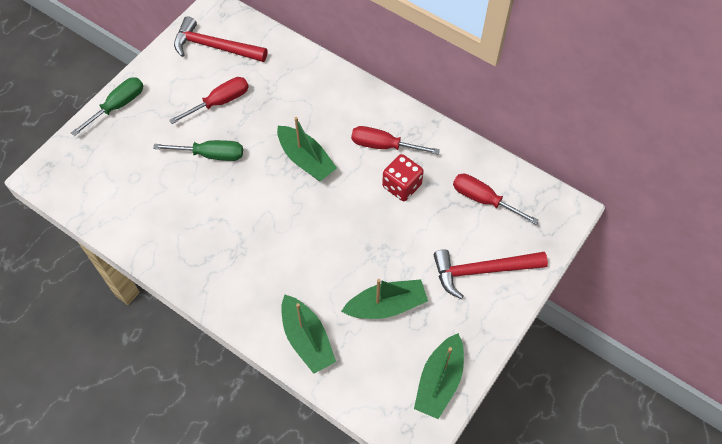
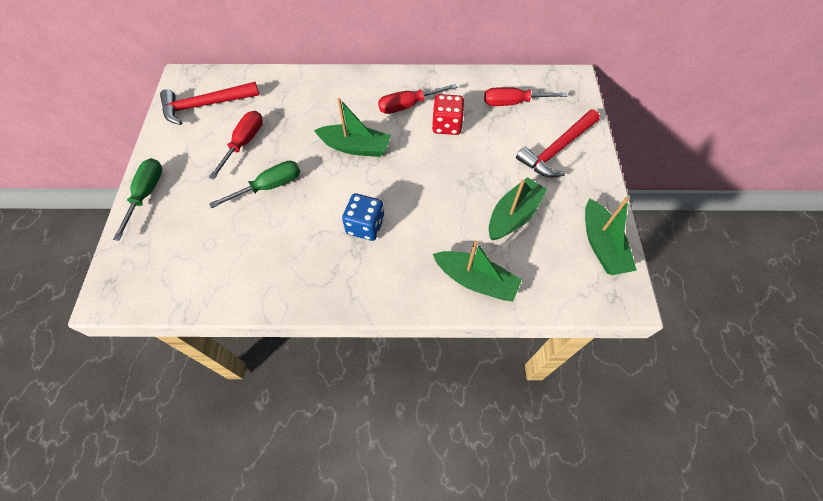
camera: 35 degrees left, 0 degrees up
none -> blue dice [342,193,384,241]

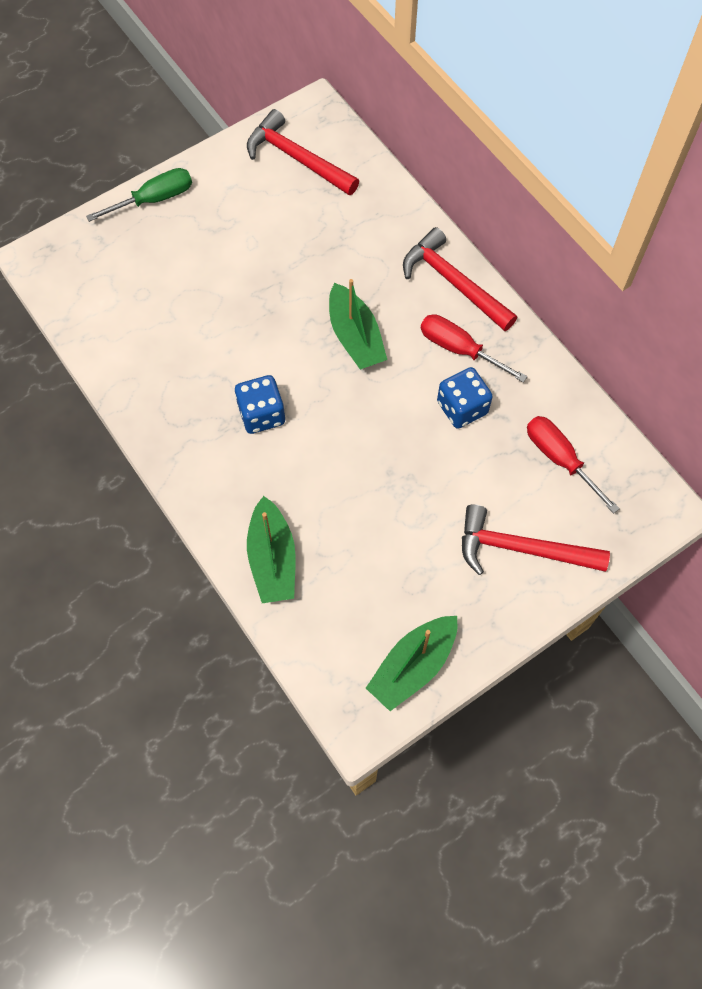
camera: 55 degrees right, 5 degrees up
red screwdriver [208,111,263,180] -> none
green screwdriver [209,161,300,208] -> none
red dice [432,94,464,135] -> blue dice [437,367,493,429]
green boat [489,177,547,241] -> none
none -> red hammer [403,227,517,331]

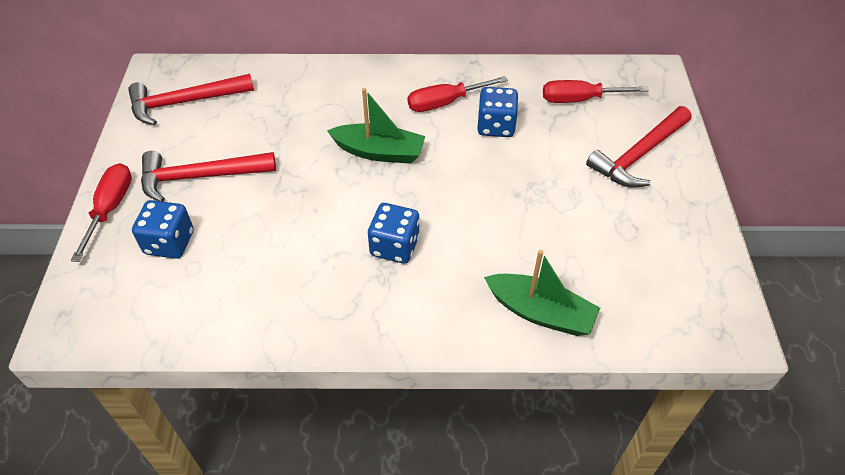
camera: 55 degrees left, 15 degrees down
green screwdriver [86,168,192,222] -> red screwdriver [71,163,132,262]
green boat [366,616,457,711] -> none
red hammer [403,227,517,331] -> red hammer moved to [141,151,276,202]
none -> blue dice [132,200,194,259]

